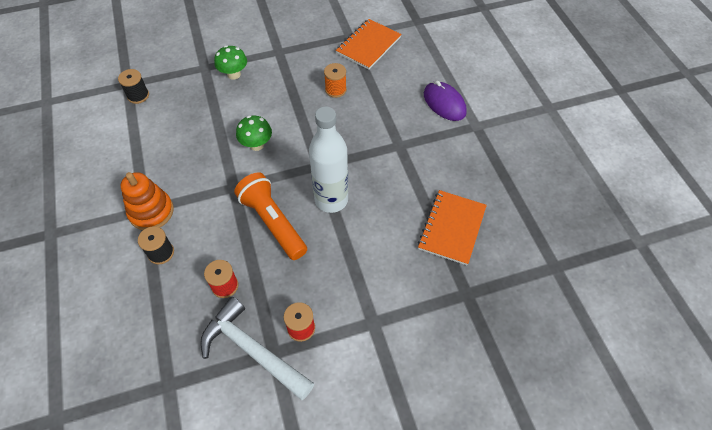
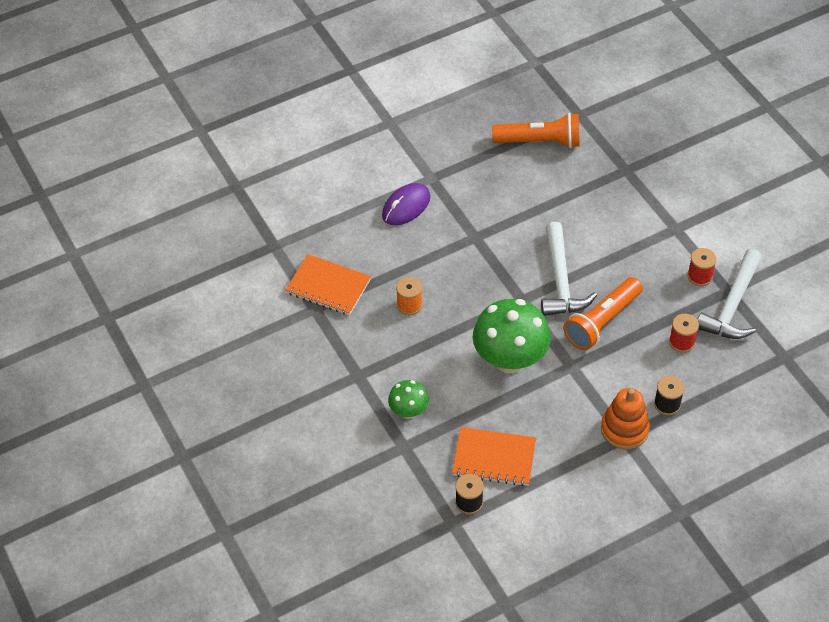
camera: 100 degrees left, 5 degrees down
green mushroom [236,115,272,151] -> green mushroom [473,299,551,374], size x1.93
white bottle [309,107,348,213] -> white hammer [541,222,597,316]
orange notebook [418,190,487,265] -> orange notebook moved to [452,427,536,486]
none -> orange flashlight [492,113,580,148]

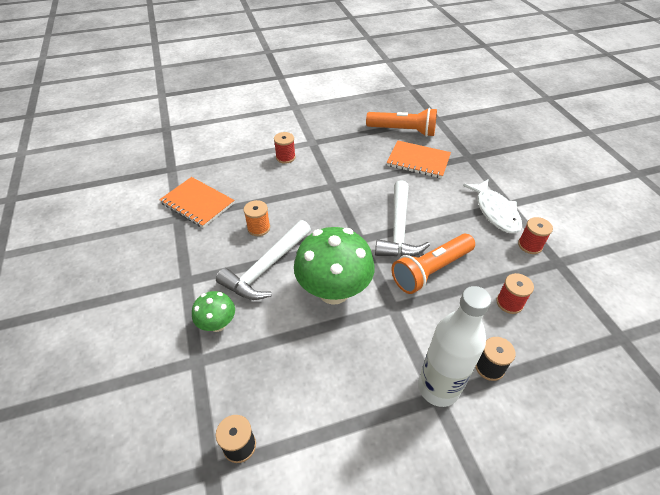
camera: 10 degrees right, 5 degrees down
purple mouse [382,183,430,225] -> red spool [274,132,296,164]
orange notebook [452,427,536,486] -> orange notebook moved to [387,140,451,178]
orange stacking toy [601,388,650,449] -> white bottle [418,286,491,407]
white hammer [697,249,762,339] -> white hammer moved to [216,220,311,300]
none -> white fish [463,179,522,233]

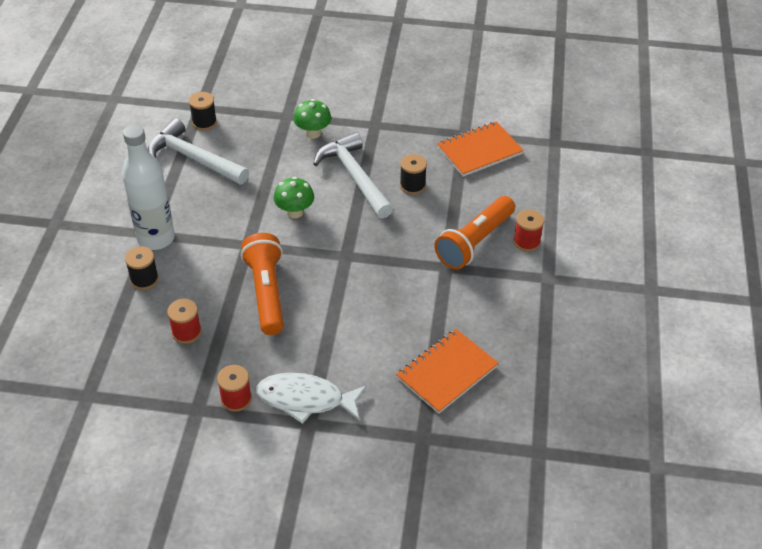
camera: 115 degrees right, 0 degrees up
orange spool [244,200,270,236] -> black spool [400,154,427,195]
green mushroom [294,227,375,305] -> green mushroom [273,177,314,219], size x0.52
orange flashlight [366,108,437,137] -> orange flashlight moved to [434,196,515,270]
white hammer [375,180,430,257] -> white hammer moved to [148,118,249,184]

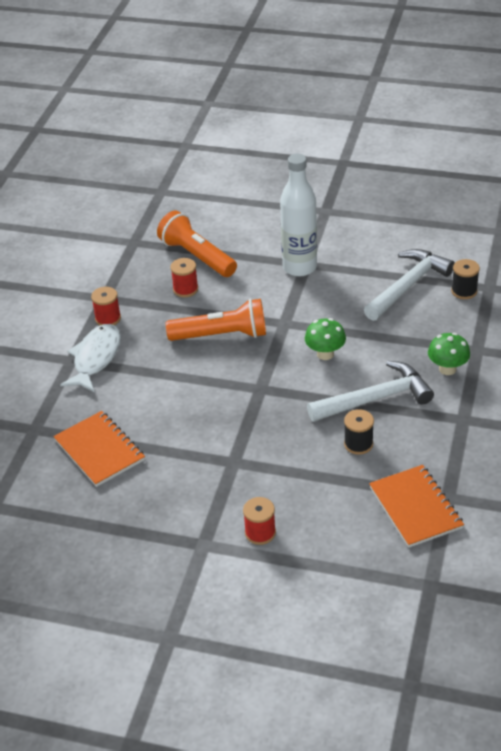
camera: 100 degrees right, 5 degrees down
black spool [125,246,159,290] -> none
orange flashlight [434,196,515,270] -> orange flashlight moved to [157,210,237,277]

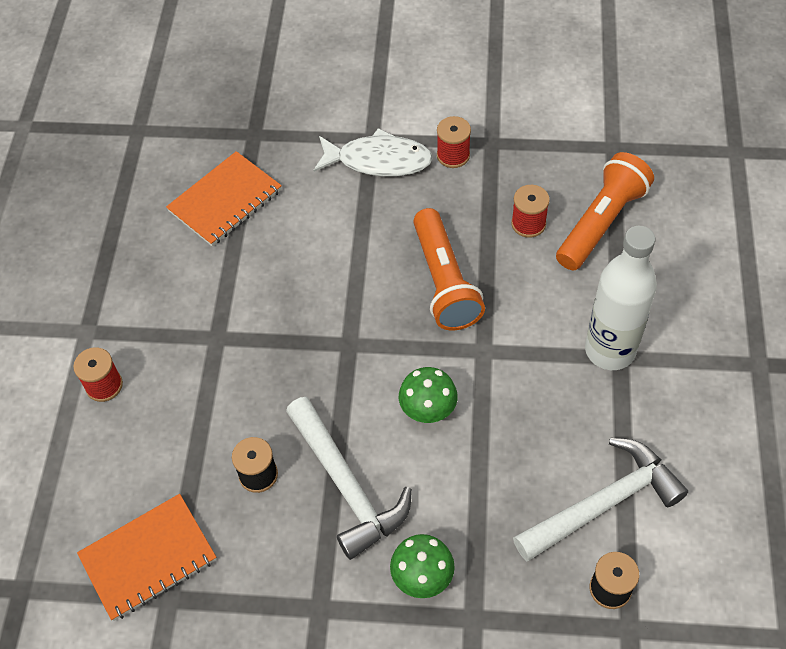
camera: 80 degrees right, 15 degrees up
white hammer [364,249,455,321] -> white hammer turned 60 degrees counterclockwise [513,438,688,561]

